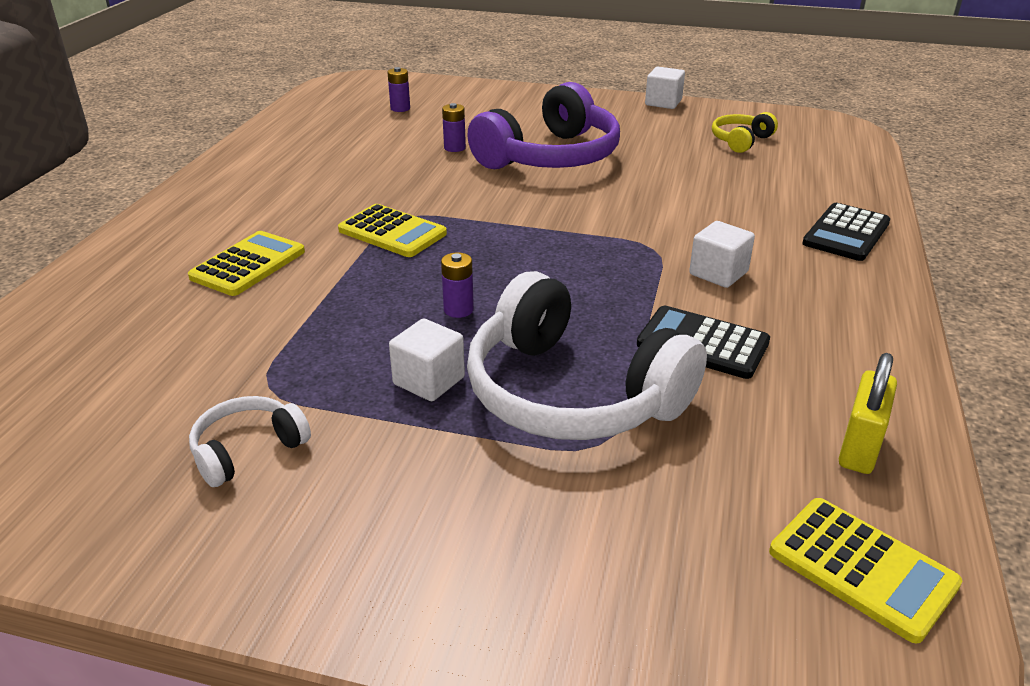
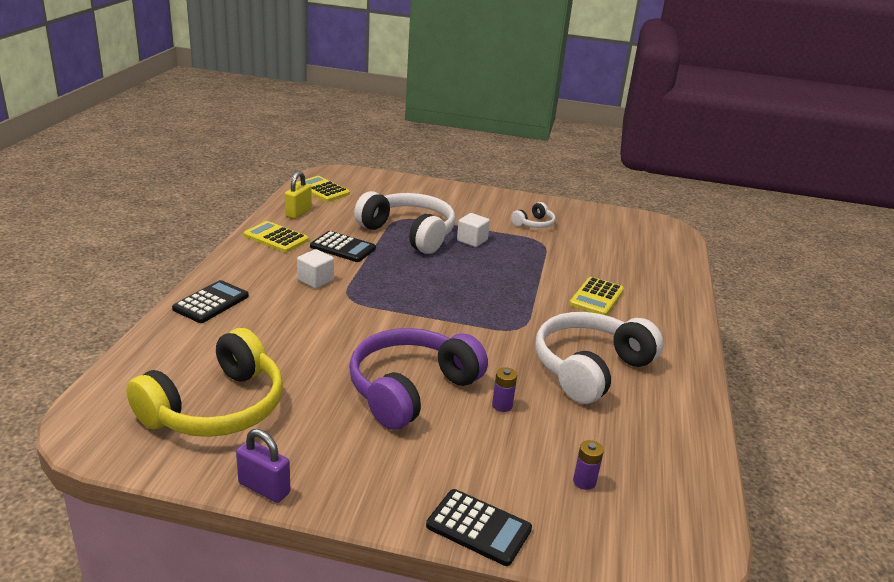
camera: 175 degrees right, 5 degrees down
yellow calculator [338,204,447,257] -> yellow calculator moved to [244,221,309,253]
purple battery [441,252,474,318] -> none
white cube [645,67,685,109] -> purple padlock [236,429,291,503]
yellow headphones [712,112,778,153] -> yellow headphones [126,328,283,437], size x2.14
none -> black calculator [426,489,532,566]
none -> white headphones [536,312,663,404]

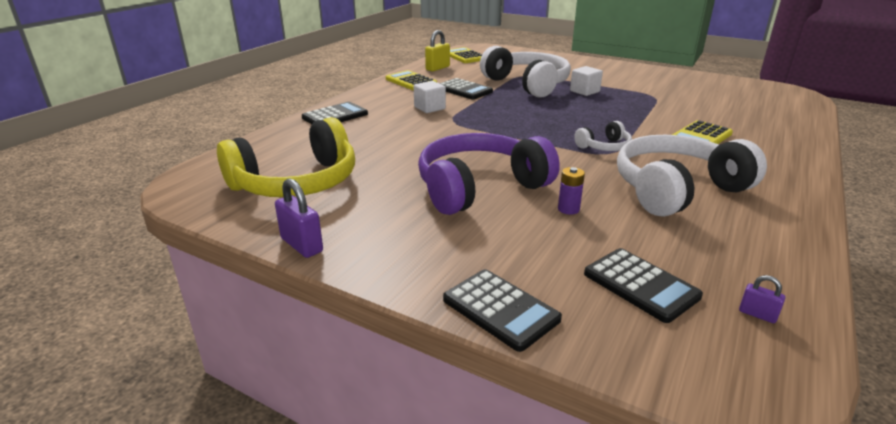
camera: 20 degrees right, 0 degrees up
white headphones [511,202,555,228] -> white headphones moved to [574,121,632,151]
purple battery [573,440,604,490] -> black calculator [584,248,703,323]
none -> purple padlock [739,275,786,323]

